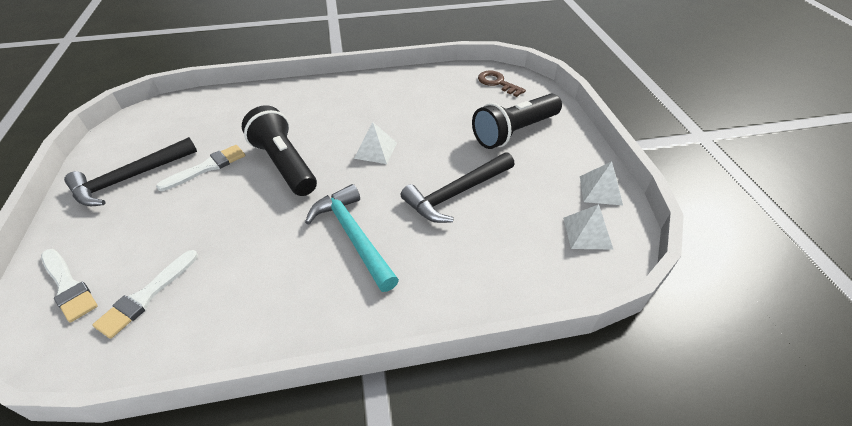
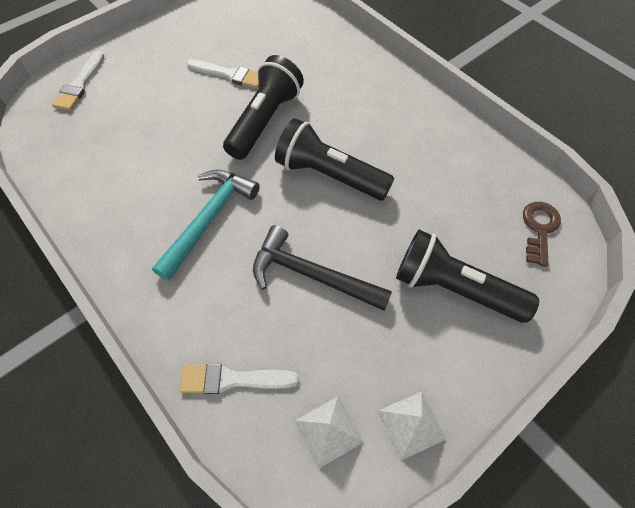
camera: 60 degrees right, 15 degrees up
black hammer [64,137,197,206] -> none
white brush [92,250,198,339] -> white brush moved to [180,363,299,394]
white pyramid [354,122,397,164] -> black flashlight [275,118,394,200]

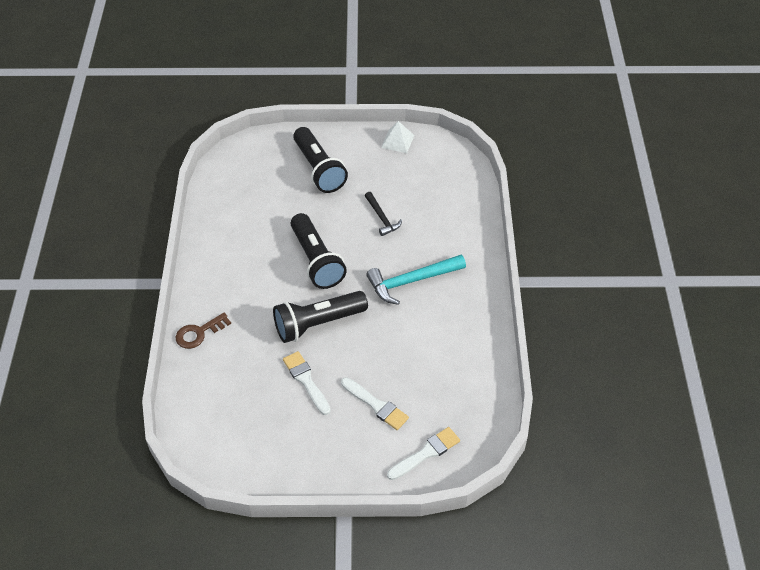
camera: 140 degrees left, 10 degrees down
white brush [180,363,299,394] -> white brush moved to [341,377,409,430]
black hammer [253,225,392,311] -> black hammer [365,192,402,236], size x0.60
white pyramid [295,396,363,469] -> none
brown key [523,202,561,267] -> brown key moved to [176,313,231,349]

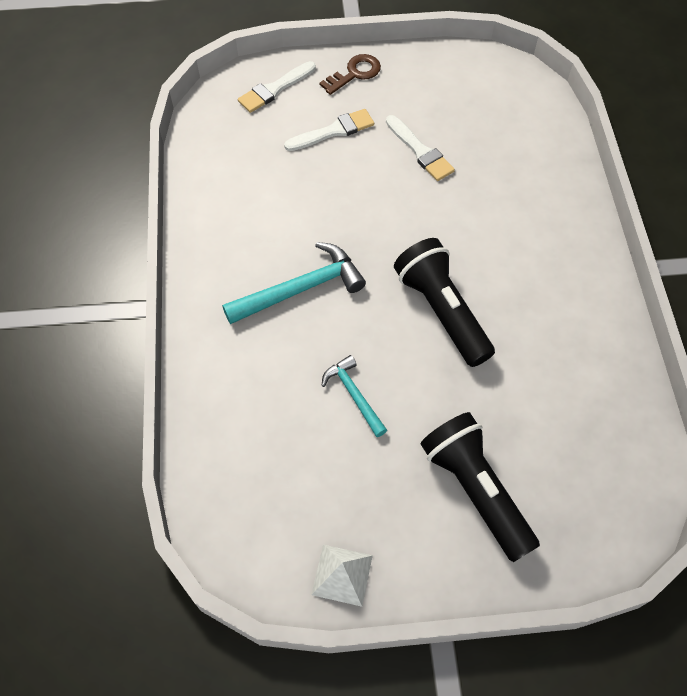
camera: 175 degrees right, 10 degrees up
brown key [176,313,231,349] -> brown key moved to [319,54,381,95]
black flashlight [273,291,368,343] -> none
white brush [341,377,409,430] -> white brush turned 120 degrees clockwise [284,109,374,151]
black hammer [365,192,402,236] -> turquoise hammer [322,355,387,437]

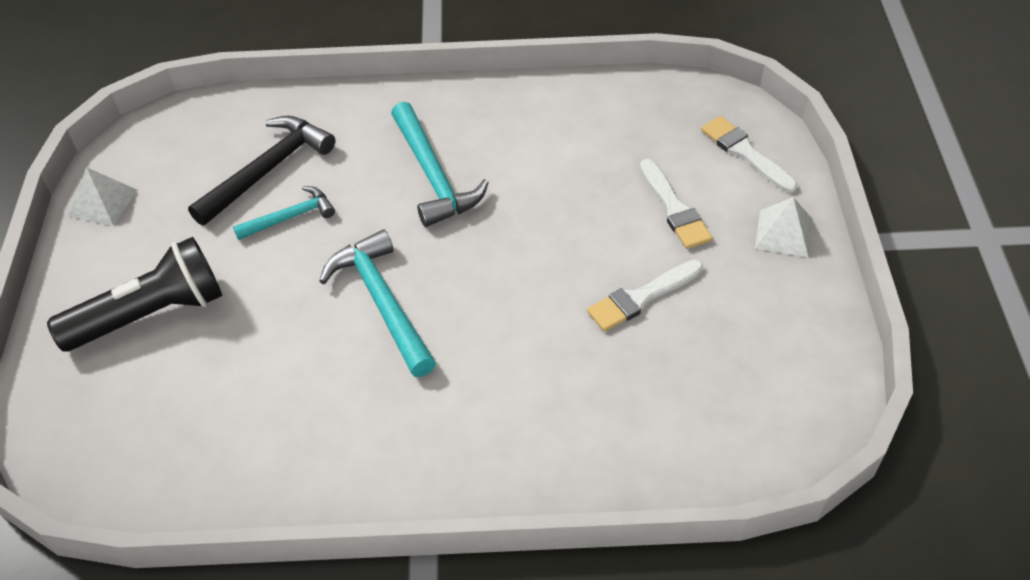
camera: 95 degrees right, 10 degrees down
brown key [319,54,381,95] -> white pyramid [755,197,812,257]
black flashlight [394,238,495,367] -> turquoise hammer [319,229,436,377]
none -> black hammer [188,116,335,226]

